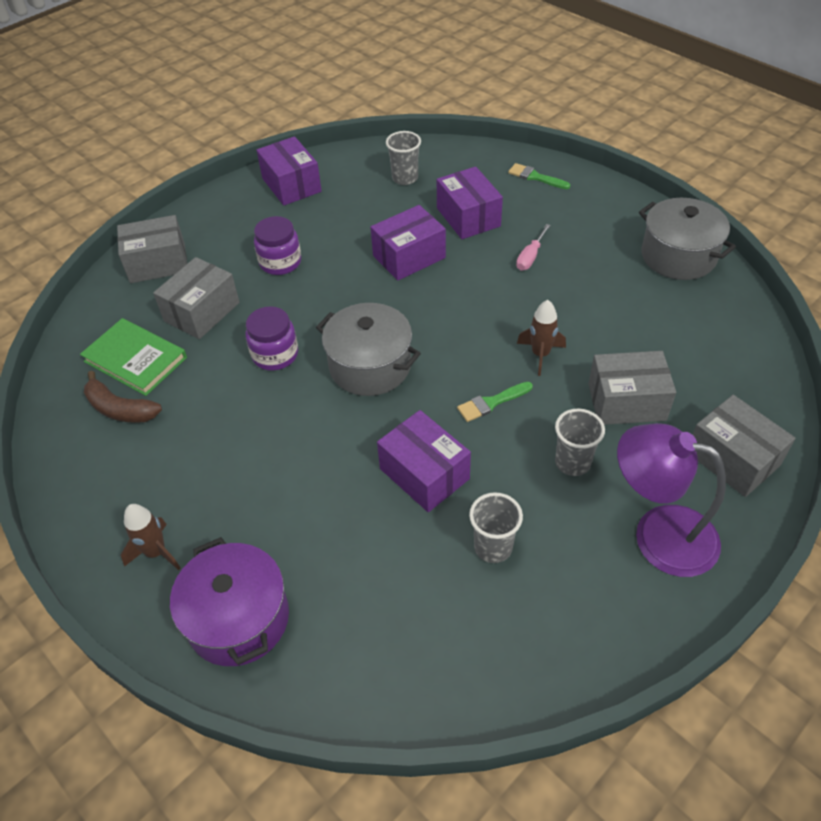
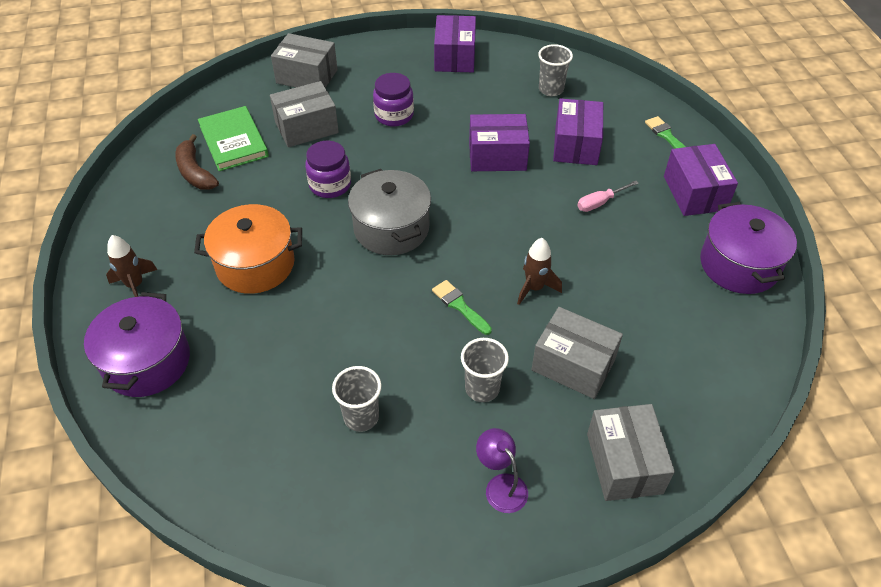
camera: 30 degrees right, 0 degrees up
purple box [377,410,471,512] -> purple box moved to [664,144,738,216]
green brush [457,382,533,422] -> green brush turned 45 degrees clockwise [432,280,492,335]
purple lamp [617,423,726,577] -> purple lamp [476,428,528,513], size x0.52
grey pot [639,198,736,280] -> purple pot [700,202,797,294]
none -> orange pot [194,204,302,294]

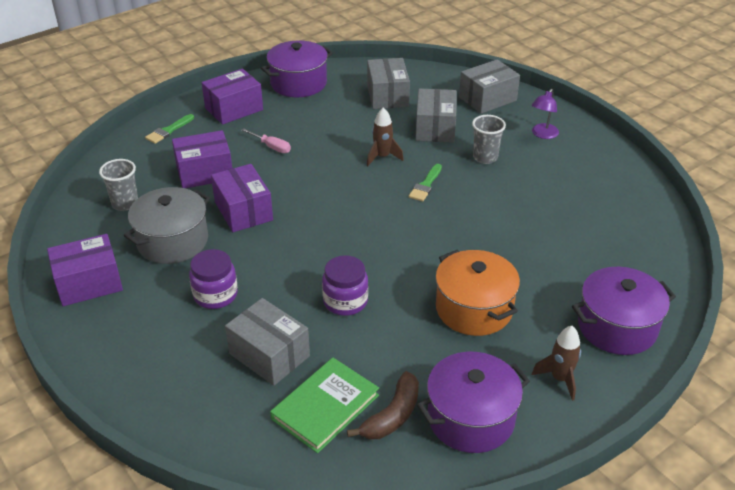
camera: 115 degrees left, 10 degrees down
grey box [271,33,338,88] -> grey box moved to [367,58,410,109]
grey cup [332,366,382,432] -> none
grey pot [348,169,431,255] -> grey pot moved to [124,187,210,264]
none -> purple pot [417,352,530,453]

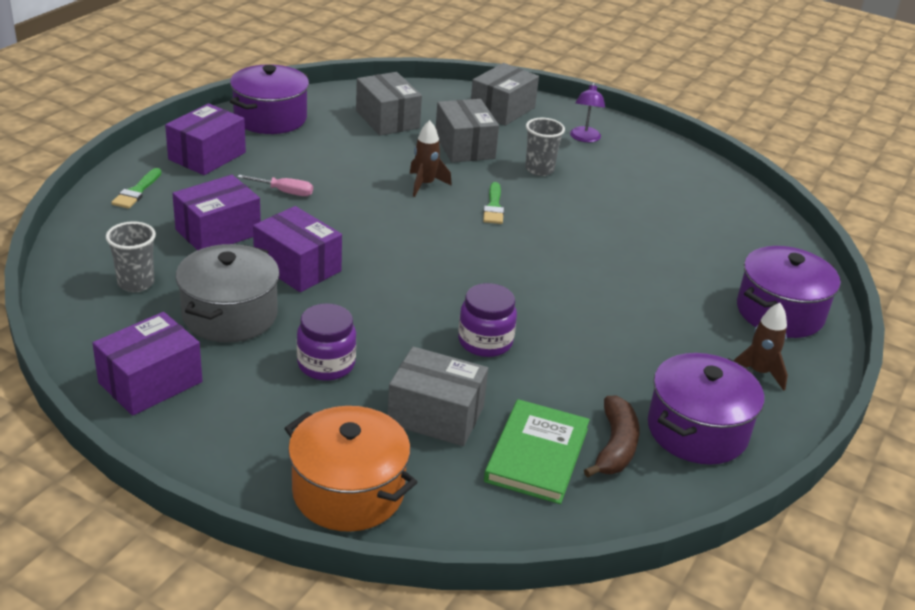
camera: 25 degrees left, 5 degrees down
orange pot [435,250,520,336] -> orange pot moved to [284,406,417,532]

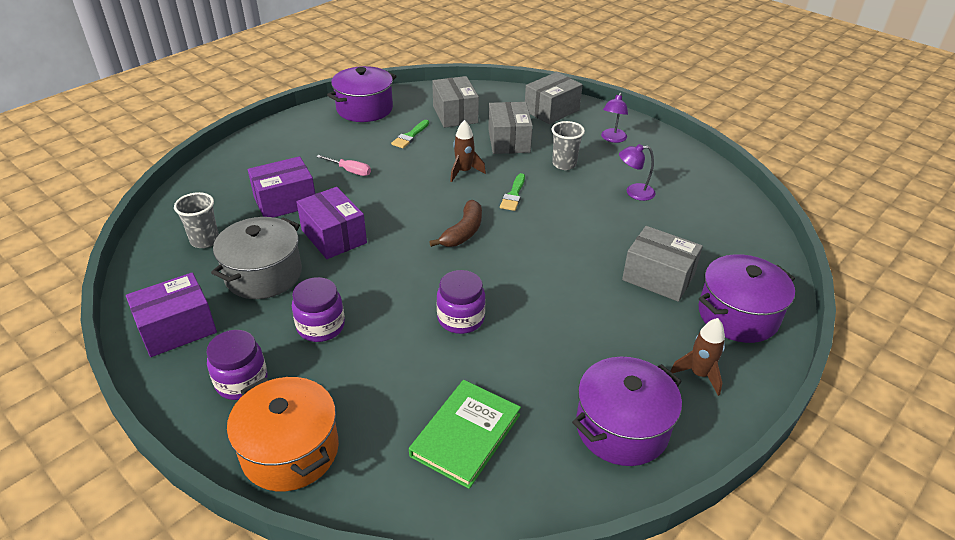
camera: 15 degrees right, 5 degrees up
green brush [111,168,161,209] -> green brush moved to [391,120,429,148]
purple box [165,103,246,175] -> none
grey box [387,347,488,446] -> grey box moved to [622,226,703,302]
brown banana [584,396,639,478] -> brown banana moved to [429,200,482,247]
none -> purple jar [206,330,267,400]
none -> purple lamp [619,144,656,201]

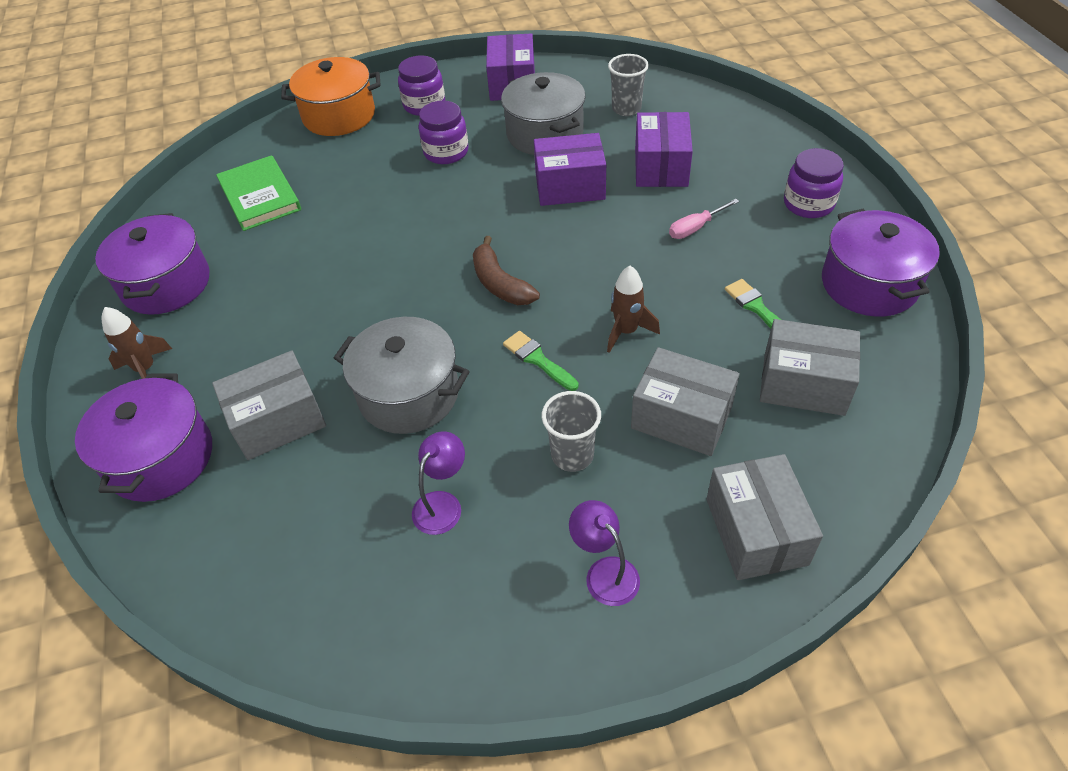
camera: 125 degrees right, 10 degrees up
purple jar [437,270,486,334] -> purple jar moved to [784,148,844,218]
none -> grey pot [334,317,470,434]

